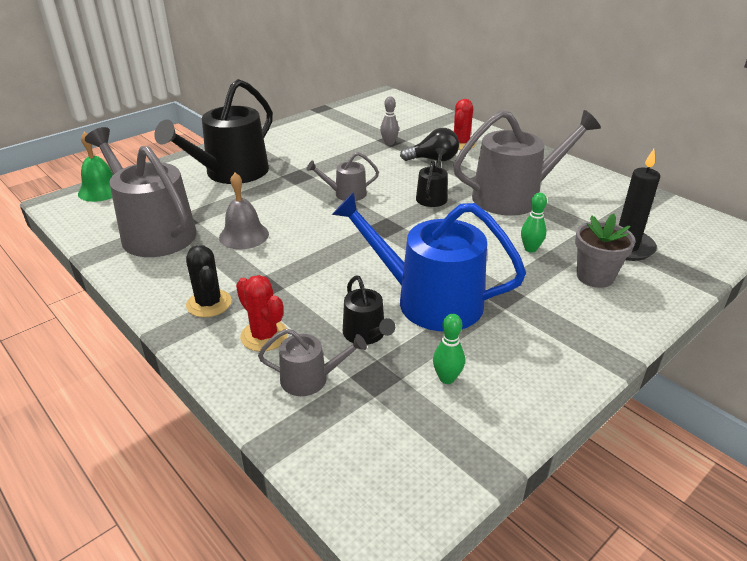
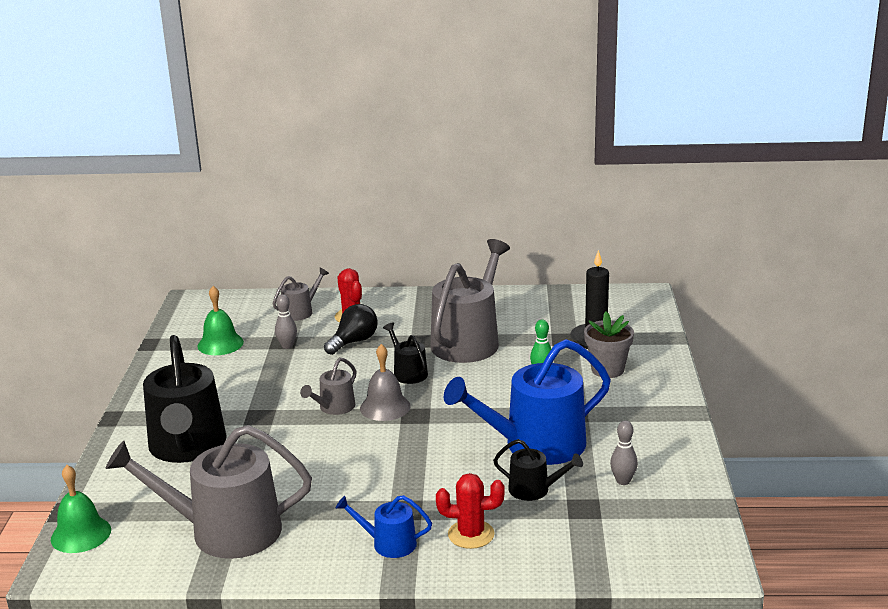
camera: 45 degrees left, 10 degrees down
black cactus [186,245,232,317] -> blue watering can [336,495,432,558]
grey bell [219,173,269,249] -> grey bell moved to [360,344,411,421]
grey watering can [258,329,367,396] -> grey watering can moved to [273,268,329,321]
green bowling pin [433,314,465,384] -> grey bowling pin [610,420,638,485]
none -> green bell [197,286,244,355]

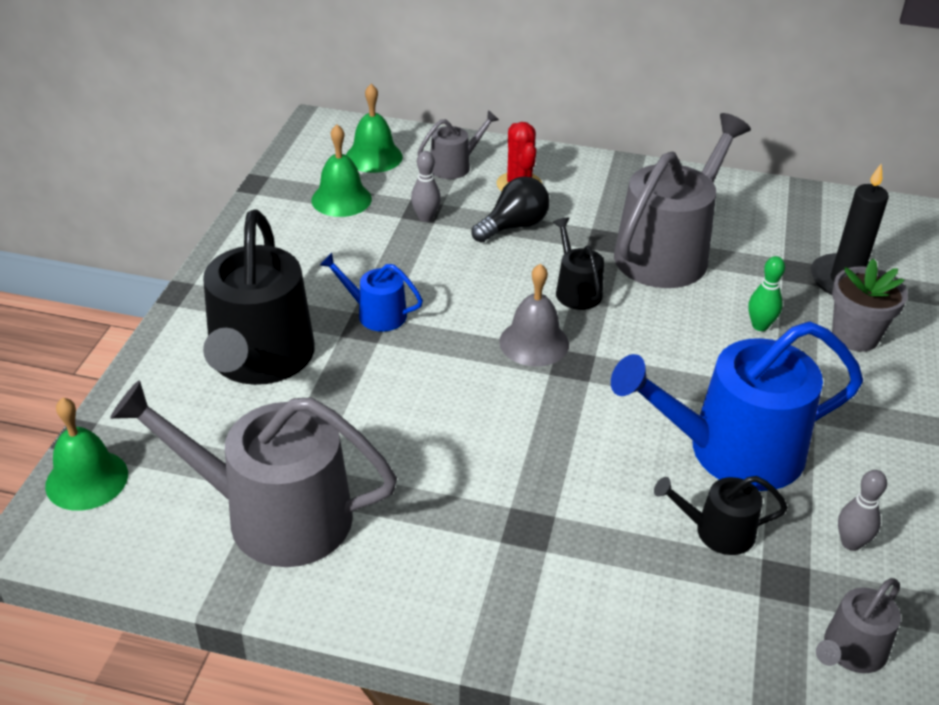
camera: 10 degrees right, 15 degrees up
grey watering can [300,357,356,415] -> grey watering can moved to [816,578,901,673]
blue watering can [336,495,432,558] -> blue watering can moved to [320,253,423,332]
red cactus [436,473,505,549] -> none
black watering can [493,439,583,501] -> black watering can turned 150 degrees clockwise [654,476,788,555]
none -> green bell [346,84,403,173]

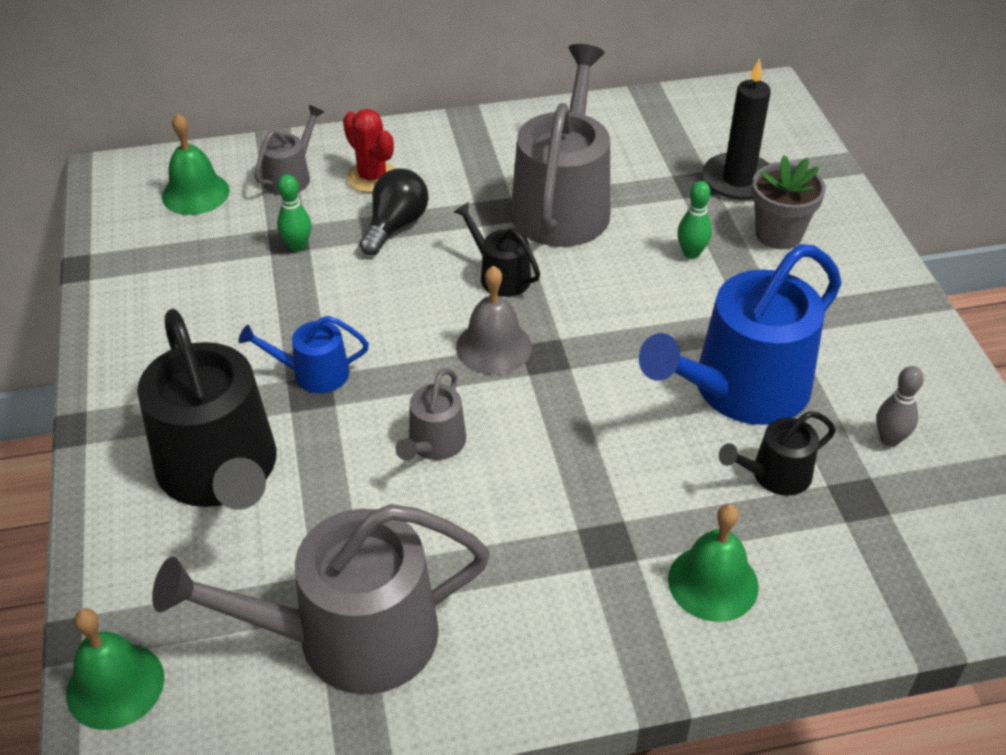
camera: 25 degrees left, 5 degrees up
green bell [311,124,372,217] -> green bell moved to [668,504,759,622]
grey bowling pin [411,151,441,222] -> green bowling pin [277,174,312,252]
grey watering can [816,578,901,673] -> grey watering can moved to [395,369,466,461]

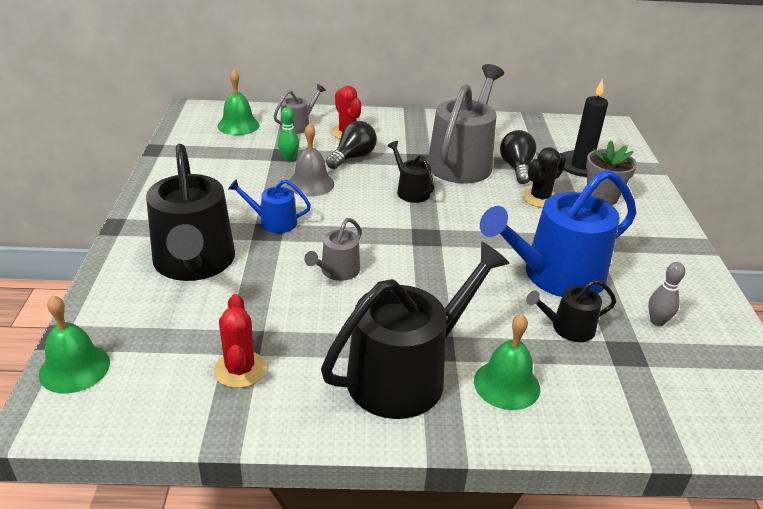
camera: 10 degrees right, 10 degrees down
grey watering can [152,504,490,694] -> red cactus [214,294,266,388]
grey bell [456,266,532,375] -> grey bell moved to [287,123,334,197]
green bowling pin [677,181,712,259] -> black cactus [522,147,566,208]
none -> black watering can [321,242,510,419]
none -> black light bulb [500,130,536,184]

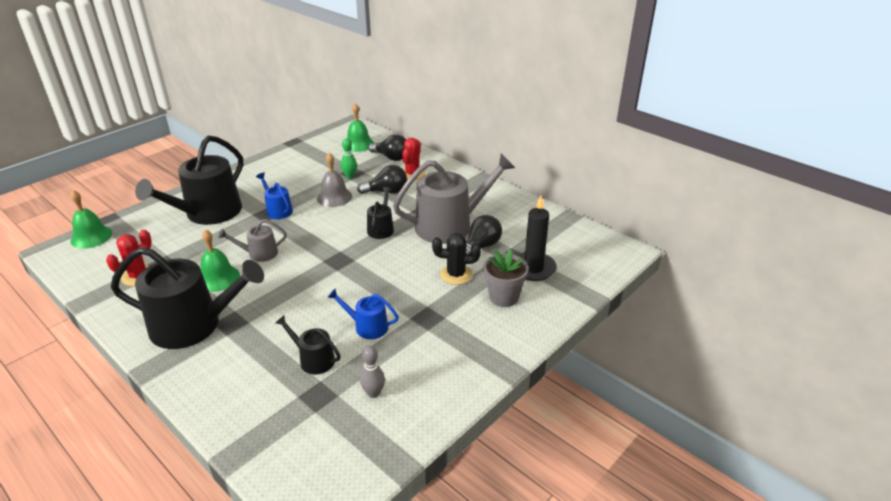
camera: 45 degrees right, 0 degrees up
grey watering can [274,84,326,134] -> black light bulb [369,134,406,161]
green bell [474,314,540,410] -> green bell moved to [200,229,240,292]
blue watering can [480,169,637,297] -> blue watering can [327,289,399,339], size x0.48

